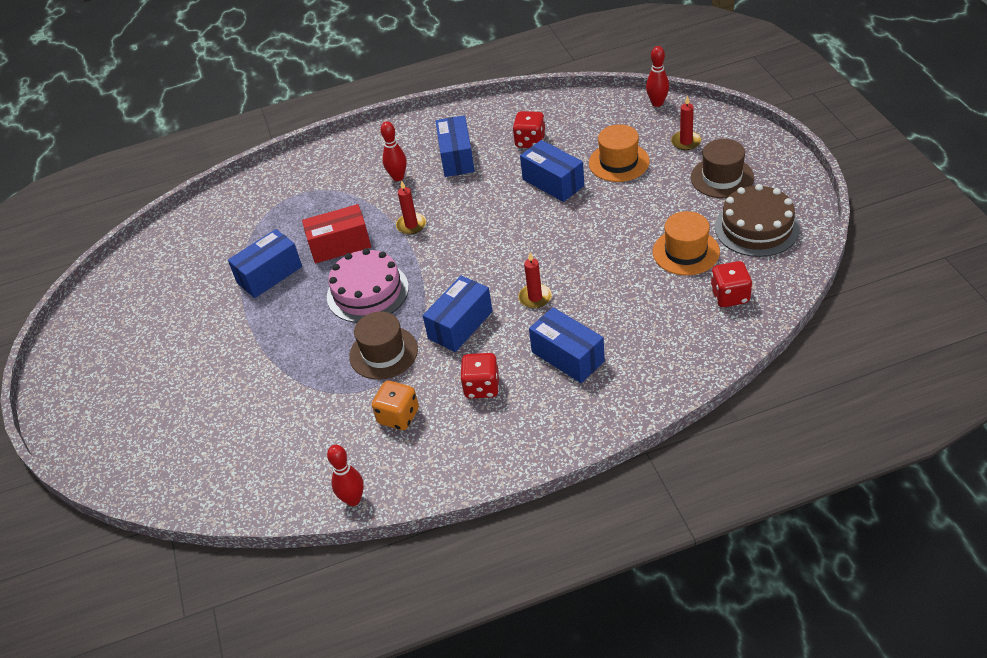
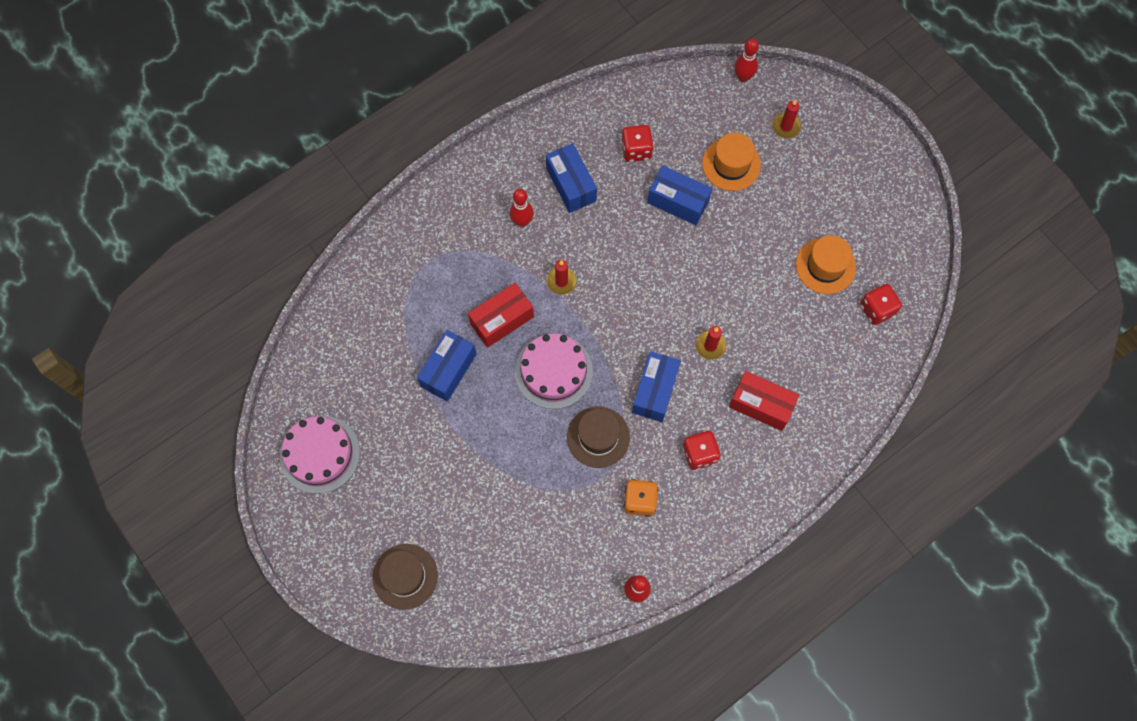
camera: 25 degrees left, 25 degrees up
blue box [529,307,605,383] -> red box [729,371,799,431]
brown hat [691,139,754,198] -> brown hat moved to [372,544,438,610]
brown cake [715,184,800,257] -> none
none -> pink cake [280,415,360,494]

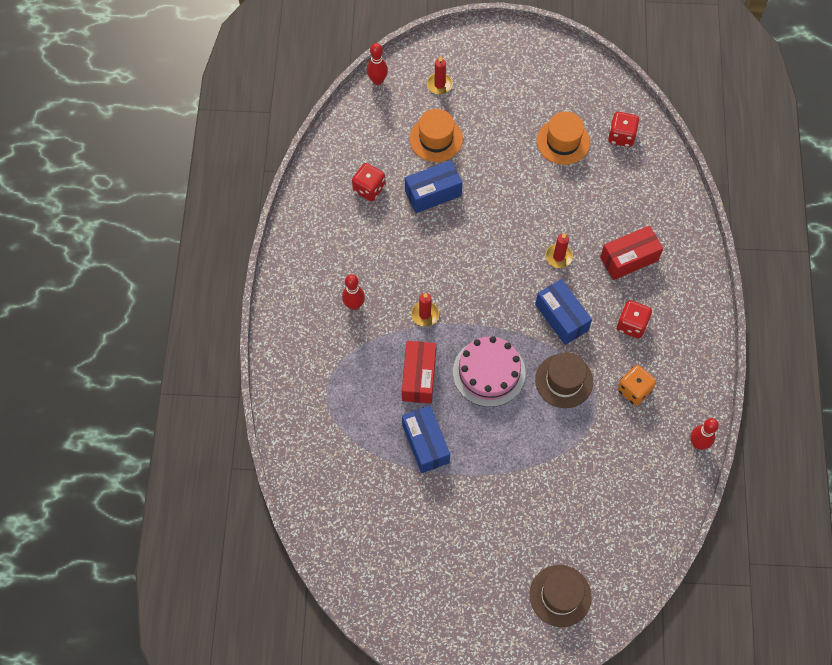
camera: 50 degrees left, 5 degrees down
pink cake [280,415,360,494] -> none
blue box [546,143,597,213] -> none

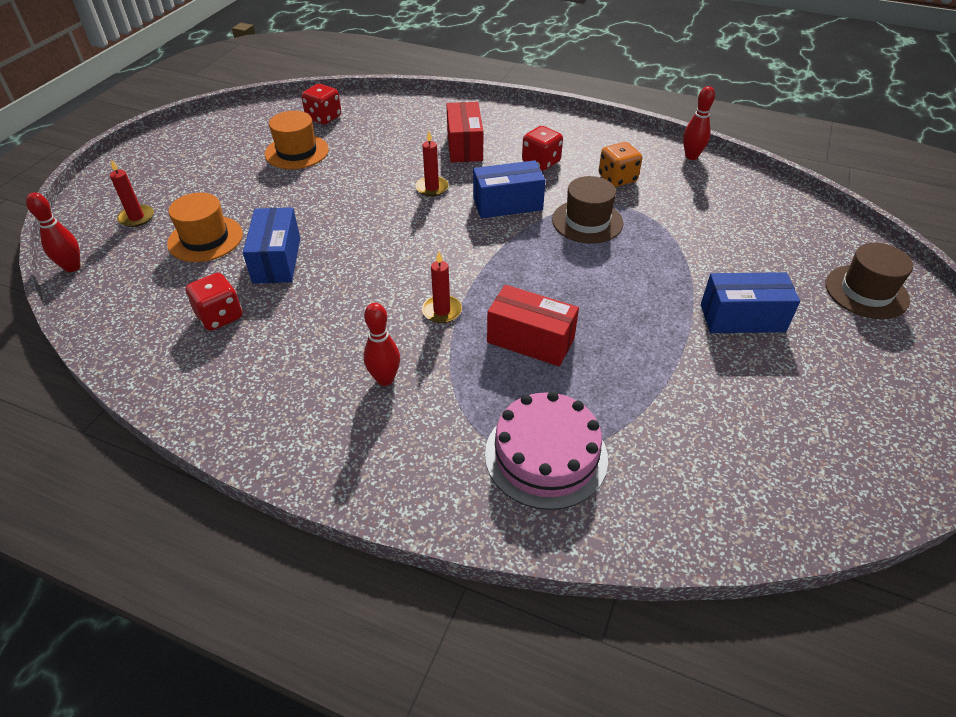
camera: 70 degrees left, 20 degrees down
blue box [402,405,450,473] -> blue box moved to [701,272,800,333]
pink cake [453,336,526,407] -> pink cake moved to [485,391,608,510]

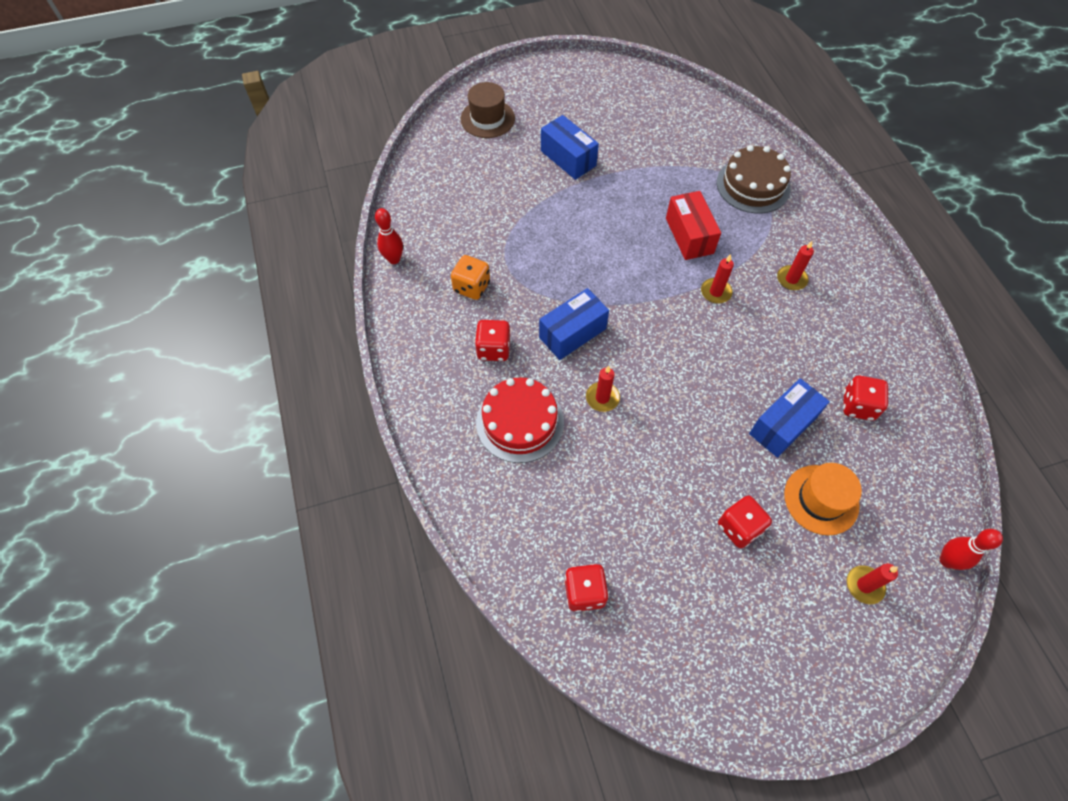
camera: 130 degrees left, 15 degrees up
orange hat [265,111,329,169] -> none
red bowling pin [364,303,400,386] -> red candle [777,241,814,290]
red box [446,102,483,163] -> red cake [476,378,564,463]
blue box [473,160,546,218] -> blue box turned 75 degrees counterclockwise [539,288,609,360]
pink cake [485,391,608,510] -> brown cake [717,145,791,214]
brown hat [552,176,623,244] -> none
none -> red dice [718,496,772,548]

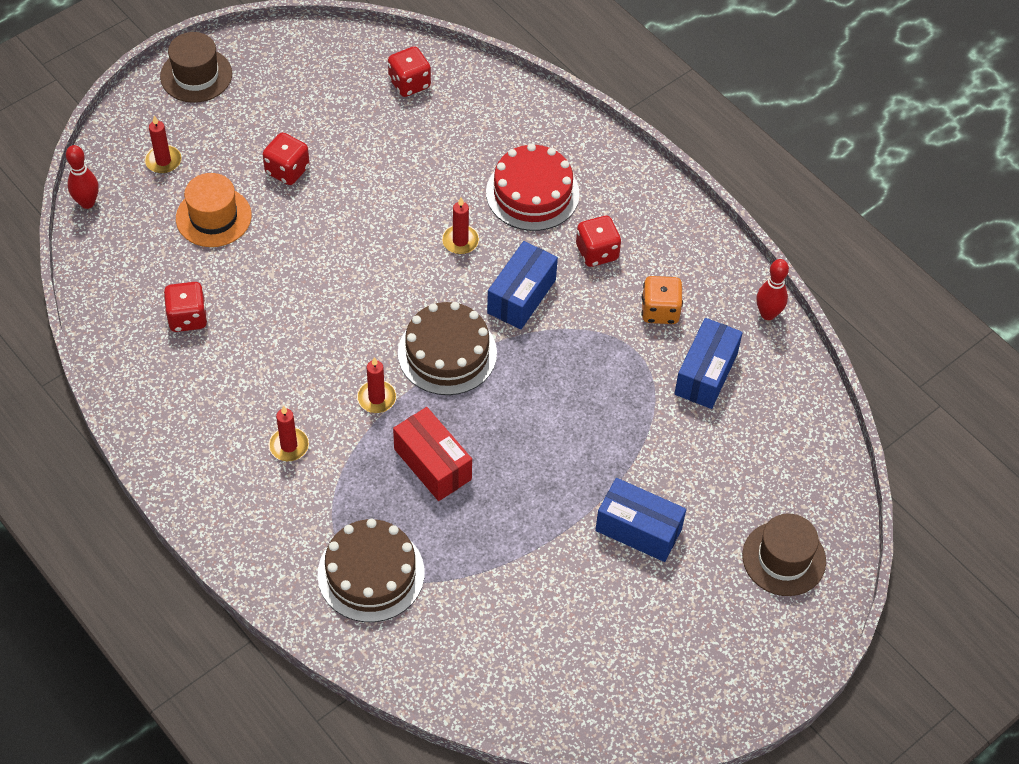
camera: 155 degrees right, 5 degrees down
blue box [749,378,830,458] -> blue box moved to [674,318,743,409]
none -> brown hat [160,32,232,103]
none -> brown cake [398,302,497,395]

